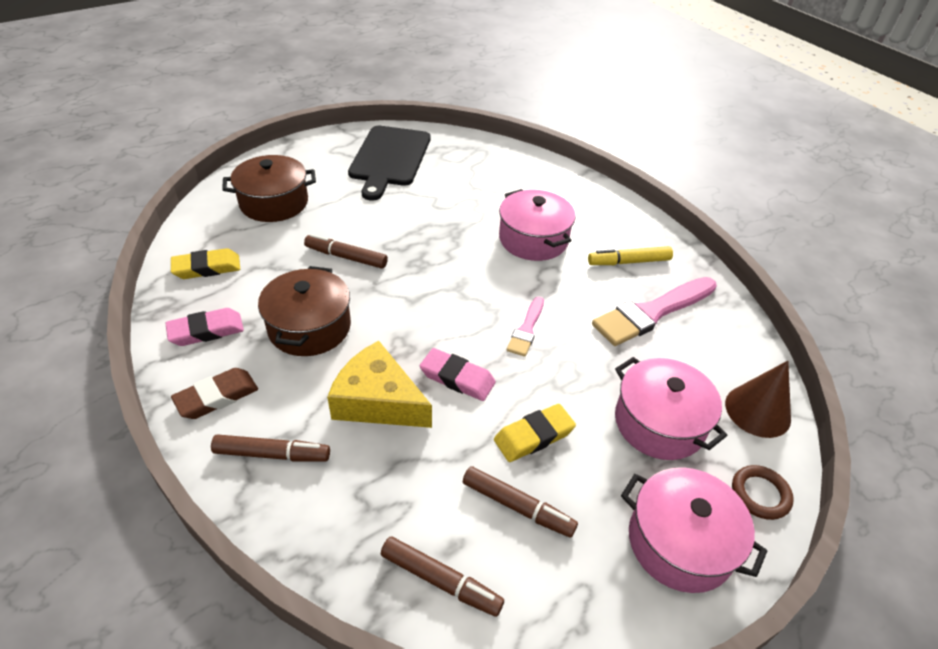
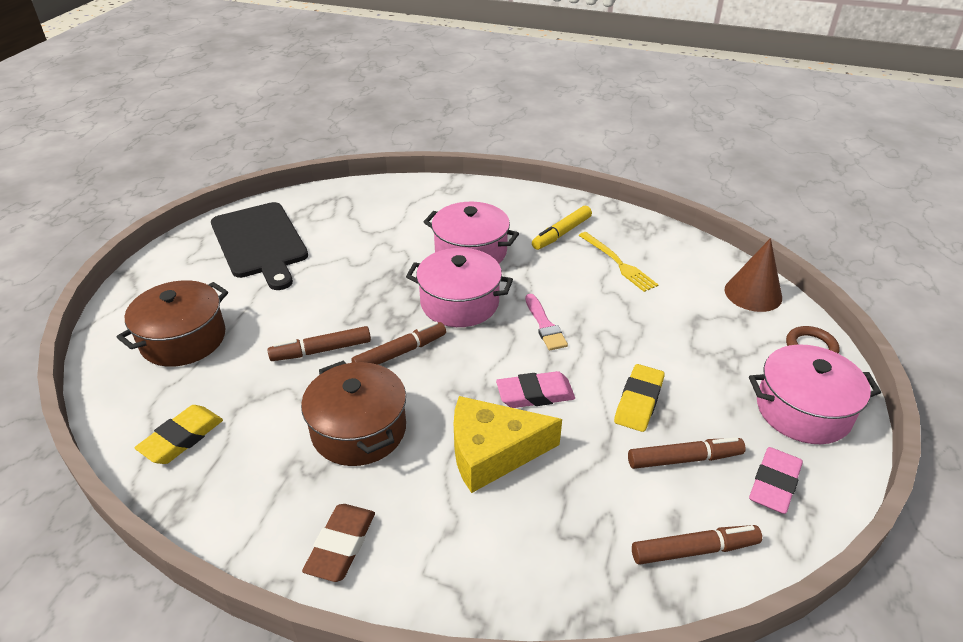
camera: 35 degrees left, 5 degrees down
pink eraser [165,308,244,346] -> pink eraser moved to [749,447,803,514]
brown marker [211,434,330,462] -> brown marker moved to [351,321,446,365]
pink brush [592,277,717,346] -> yellow fork [579,232,658,292]
pink pot [615,357,727,460] -> pink pot moved to [406,248,513,327]

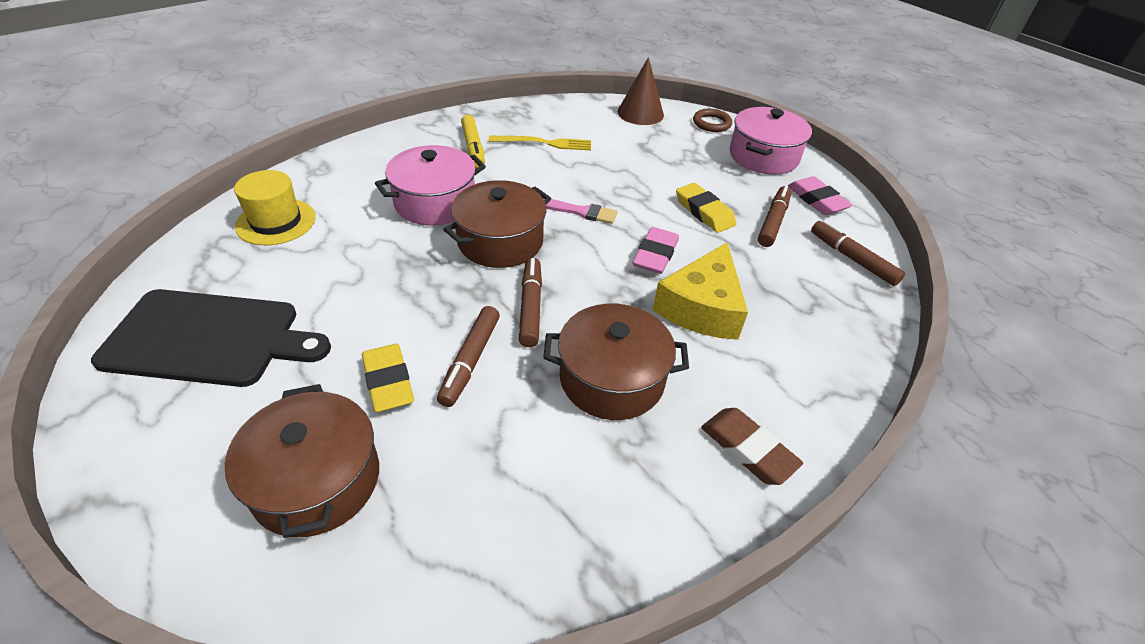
camera: 60 degrees left, 5 degrees up
yellow eraser [135,405,223,464] -> yellow eraser moved to [362,344,414,412]
pink pot [406,248,513,327] -> brown pot [443,180,551,268]
brown marker [632,525,762,565] -> brown marker turned 60 degrees counterclockwise [811,220,905,286]
none -> yellow hat [234,170,316,245]

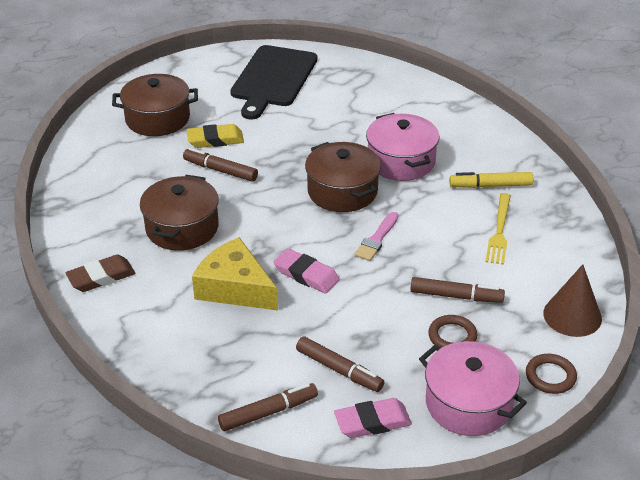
camera: 105 degrees right, 5 degrees down
yellow hat [234,170,316,245] -> none
brown marker [519,258,542,347] -> brown marker moved to [410,277,505,303]
yellow eraser [676,183,736,233] -> none
none -> brown ring [428,315,477,348]

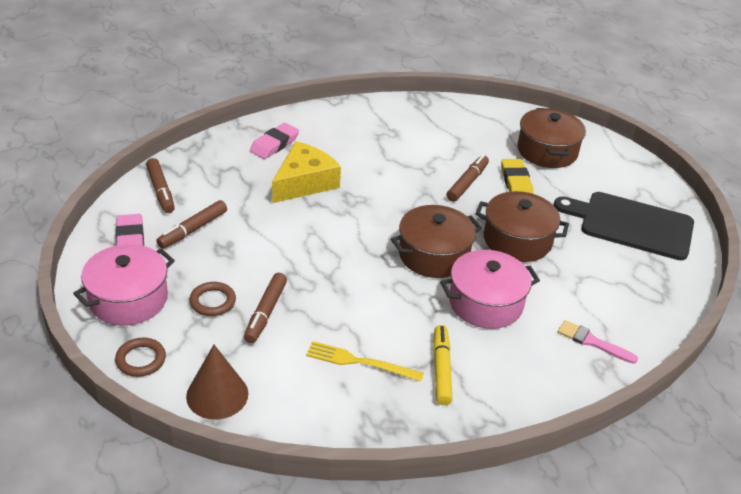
camera: 90 degrees right, 0 degrees up
brown eraser [65,254,135,292] -> none
brown pot [140,175,219,251] -> brown pot moved to [476,191,569,262]
pink eraser [273,248,340,293] -> pink eraser moved to [250,123,299,159]
pink brush [354,212,398,261] -> pink brush moved to [558,320,638,364]

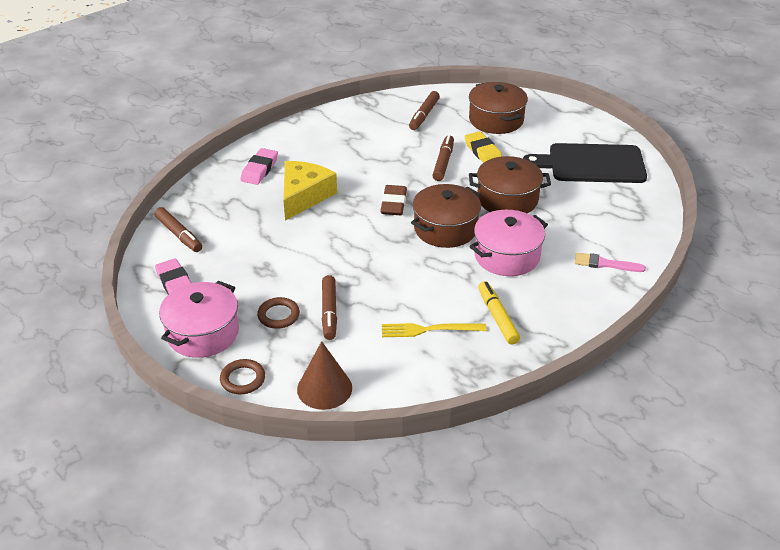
camera: 15 degrees left, 0 degrees up
brown marker [156,200,227,249] -> brown marker moved to [409,91,440,130]
none -> brown eraser [380,185,407,215]

